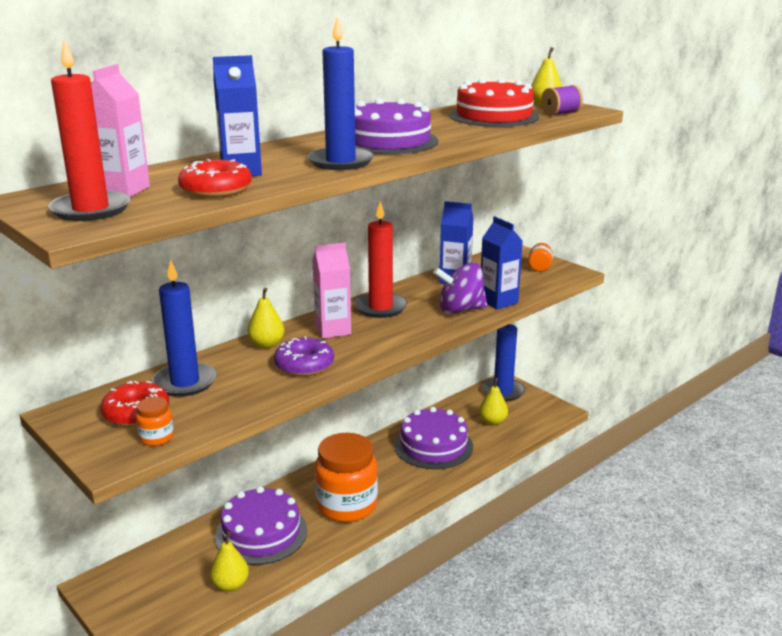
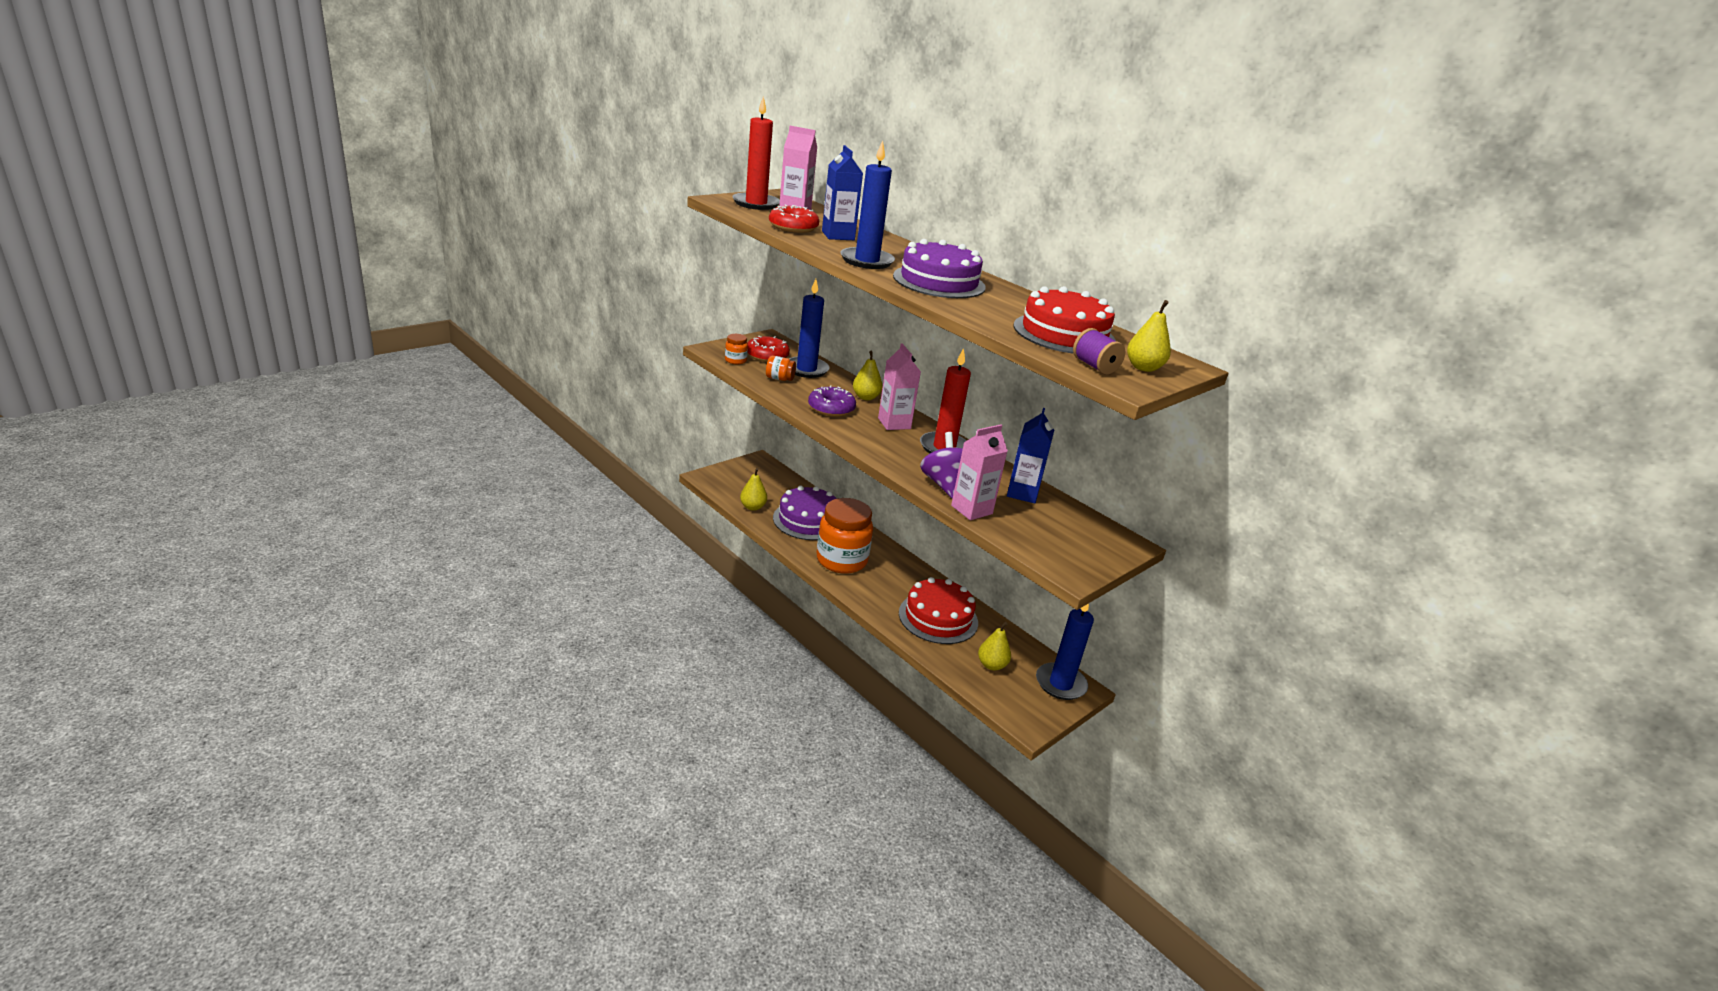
camera: 85 degrees right, 5 degrees up
purple cake [394,407,473,469] -> red cake [899,577,978,644]
blue carton [481,216,523,310] -> pink carton [951,424,1008,520]
orange jar [528,243,553,272] -> orange jar moved to [766,355,796,381]

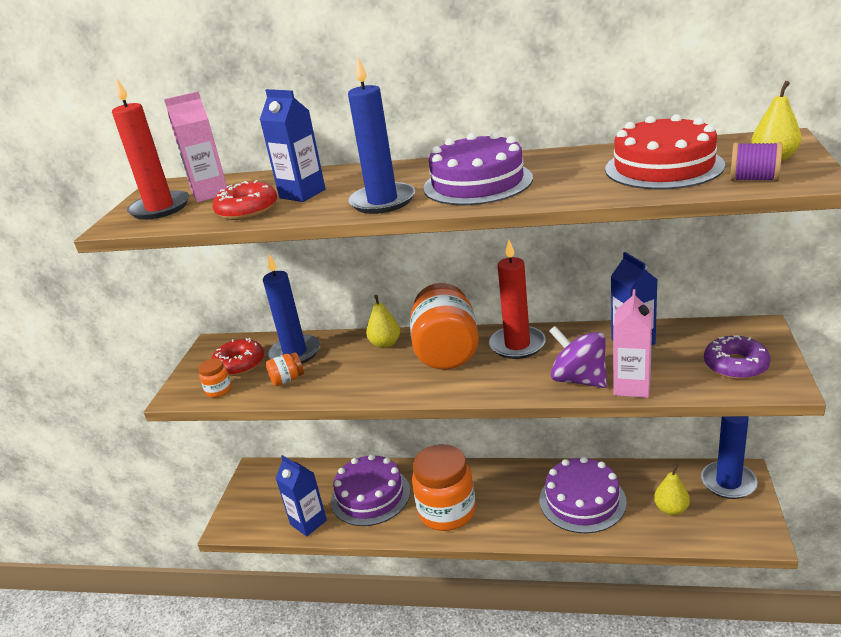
camera: 30 degrees left, 0 degrees up
yellow pear [740,468,767,511] -> blue carton [276,455,327,536]
purple donut [808,385,856,417] -> purple donut moved to [704,335,771,379]
pink carton [878,343,921,430] -> orange jar [410,283,479,370]
red cake [899,577,978,644] -> purple cake [539,456,627,533]

